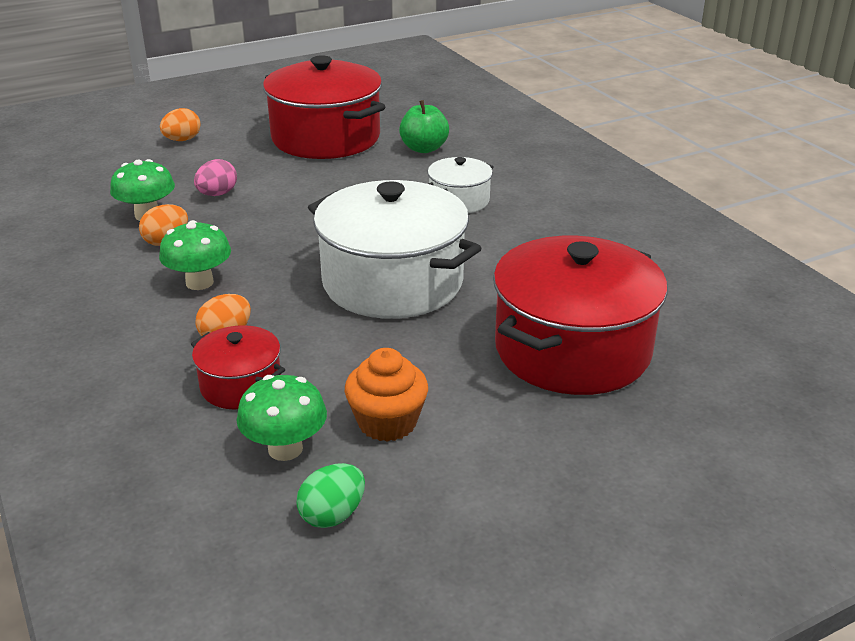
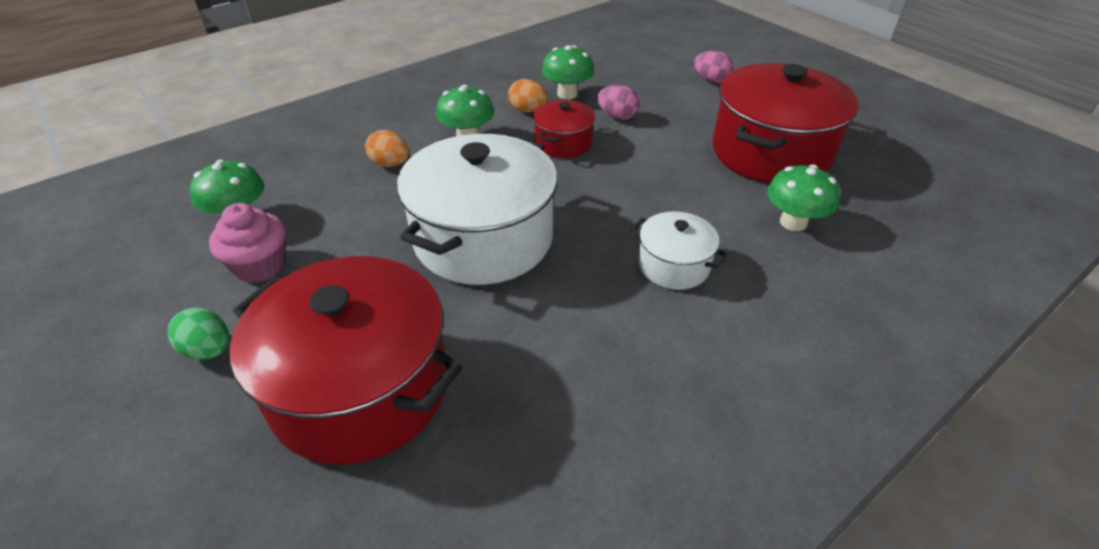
camera: 80 degrees right, 10 degrees up
orange egg [160,108,200,141] -> pink egg [694,51,733,83]
red pot [191,325,285,409] -> red pot moved to [533,100,595,158]
green egg [296,463,365,528] -> green egg moved to [168,308,229,360]
orange cupcake [345,348,428,442] -> pink cupcake [209,203,286,283]
green apple [399,100,449,153] -> green mushroom [767,164,840,231]

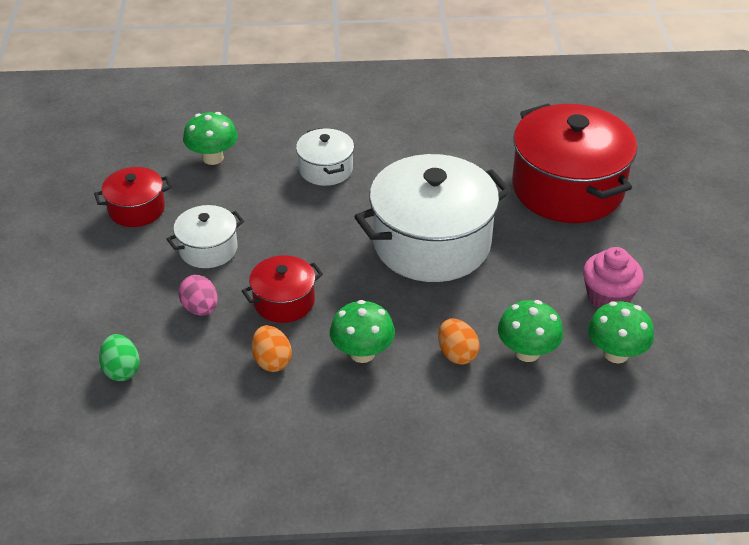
camera: 145 degrees left, 0 degrees up
green egg [168,308,229,360] -> green egg moved to [99,334,140,381]
green mushroom [542,45,594,99] -> green mushroom moved to [498,300,563,362]
pink egg [694,51,733,83] -> none
red pot [712,63,859,184] -> red pot [94,167,172,227], size x0.49
none -> white pot [167,205,244,268]

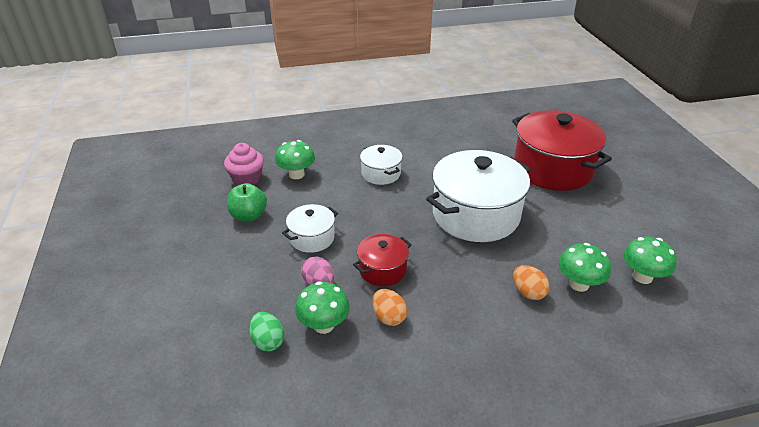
camera: 10 degrees left, 5 degrees down
red pot [94,167,172,227] -> green apple [227,183,267,222]
green mushroom [330,300,395,363] -> green mushroom moved to [295,281,350,334]
pink cupcake [583,247,644,309] -> pink cupcake moved to [224,143,264,185]

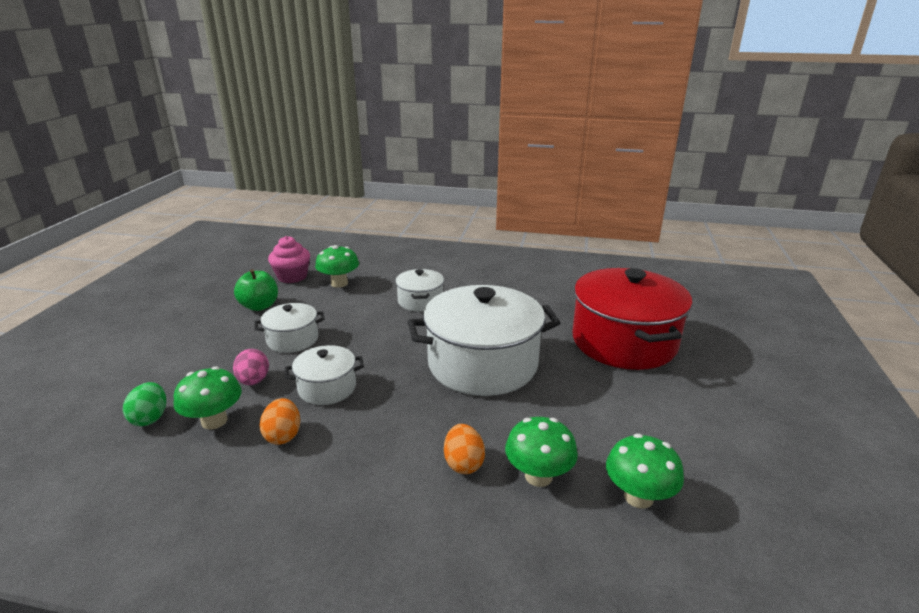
camera: 25 degrees right, 10 degrees down
red pot [353,234,412,286] -> white pot [285,345,364,405]

